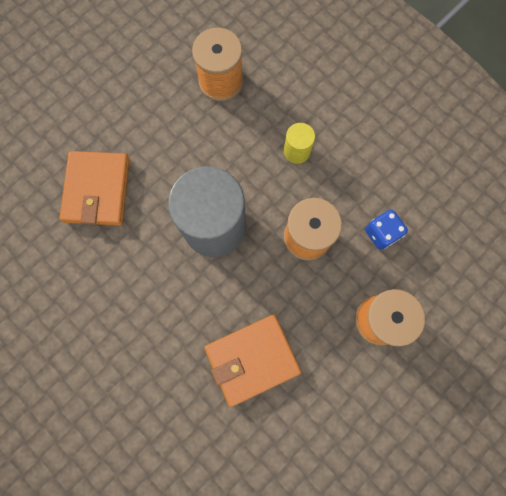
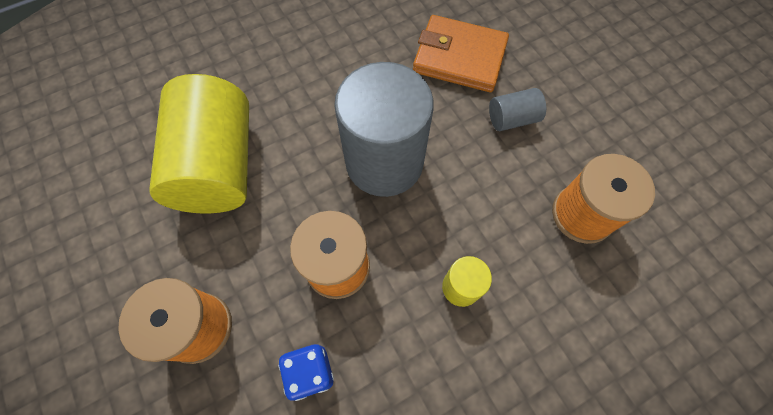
camera: 105 degrees right, 10 degrees down
orange wallet [204,314,301,407] -> yellow cylinder [149,74,249,213]
none -> grey cylinder [489,88,546,131]

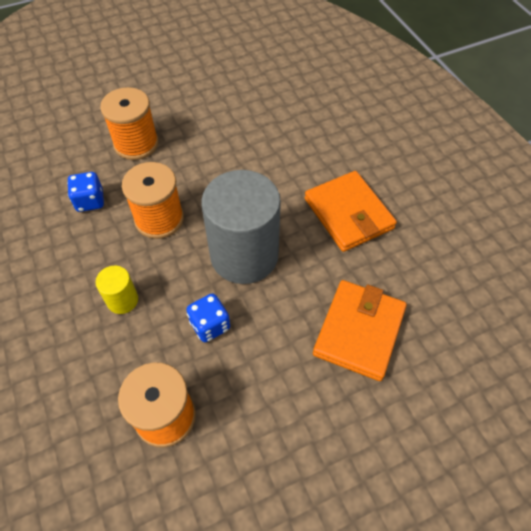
camera: 95 degrees right, 10 degrees down
yellow cylinder [149,74,249,213] -> none
grey cylinder [489,88,546,131] -> none
none -> blue dice [186,293,230,342]
none -> orange wallet [305,171,397,252]

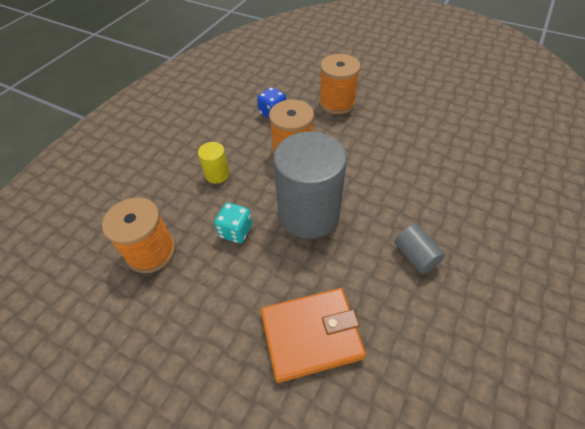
camera: 55 degrees right, 5 degrees down
blue dice [186,293,230,342] -> turquoise dice [214,203,253,243]
orange wallet [305,171,397,252] -> grey cylinder [394,224,445,274]

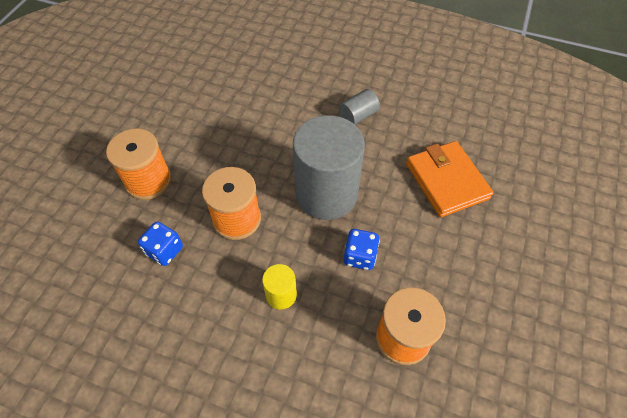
camera: 100 degrees left, 5 degrees up
turquoise dice [214,203,253,243] -> blue dice [344,229,380,270]

